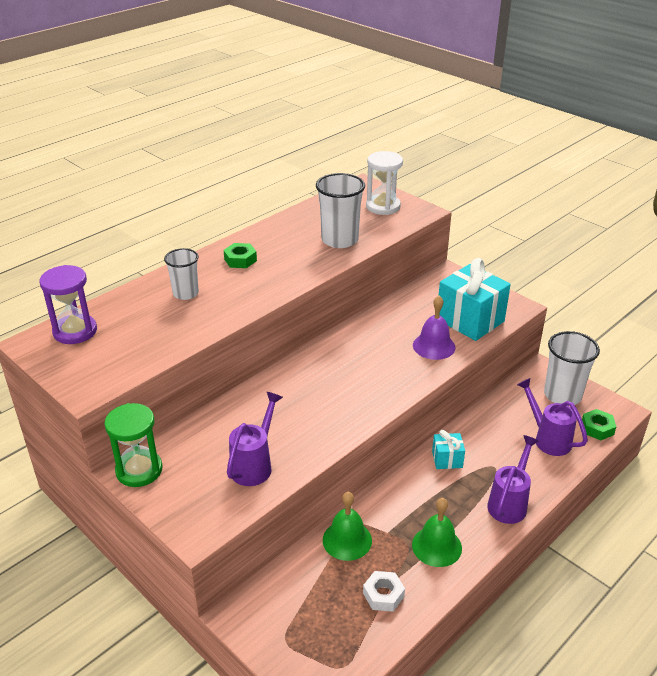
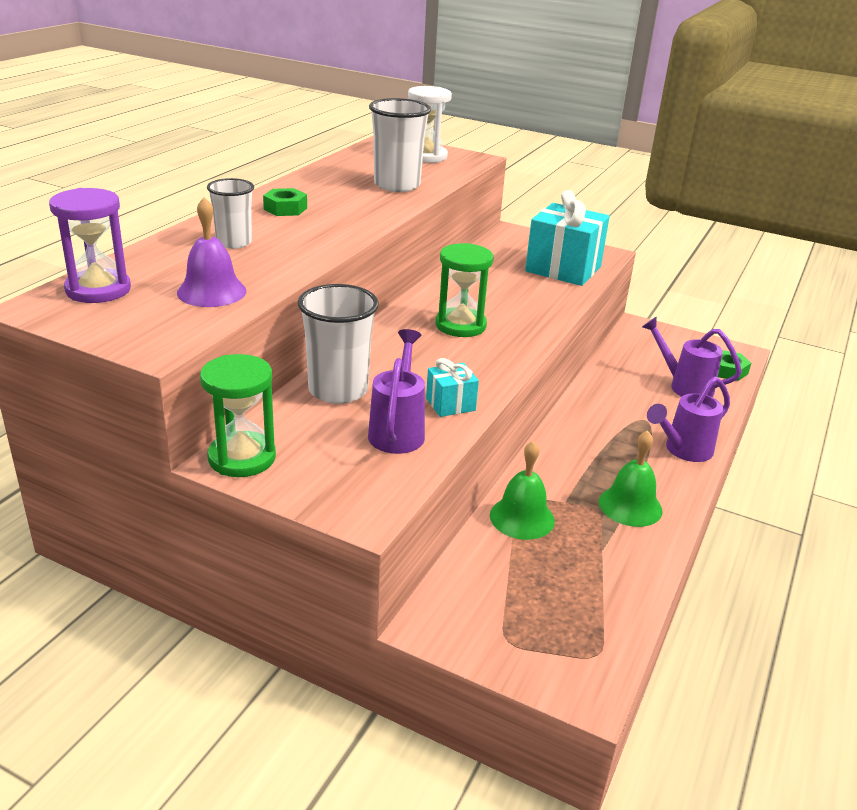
camera: 20 degrees left, 5 degrees down
white nut [363,571,405,612] -> none
purple bell [413,296,455,360] -> purple bell moved to [177,197,246,307]
turquoise gift [432,430,465,469] -> turquoise gift moved to [426,358,479,417]
purple watering can [487,435,539,524] -> purple watering can turned 135 degrees counterclockwise [647,377,730,462]
white cup [544,331,600,406] -> white cup moved to [298,284,379,404]
none -> green hourglass [436,243,494,337]

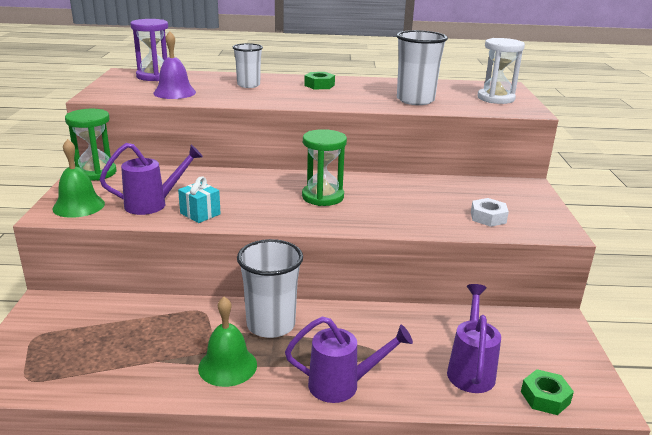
camera: 65 degrees right, 5 degrees down
white cup [298,284,379,404] -> white cup moved to [237,239,303,338]
green bell [490,441,555,540] -> green bell moved to [53,139,105,218]
turquoise gift [525,190,610,286] -> white nut [471,198,509,227]
purple watering can [647,377,730,462] -> purple watering can turned 150 degrees clockwise [285,316,413,403]

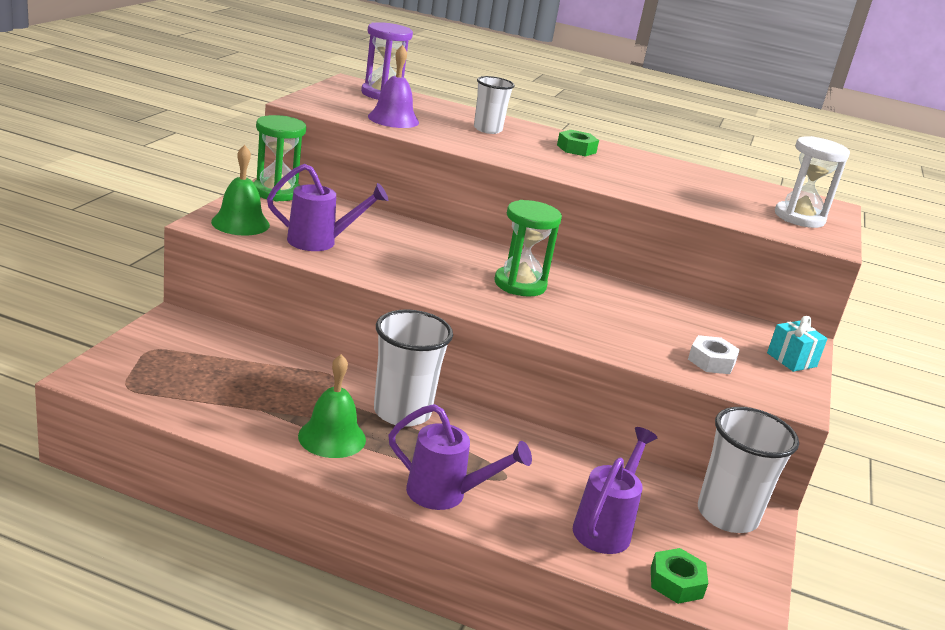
camera: 15 degrees right, 0 degrees up
turquoise gift [178,176,221,223] -> turquoise gift moved to [767,316,828,372]
white cup [396,30,448,105] -> white cup moved to [698,407,799,533]

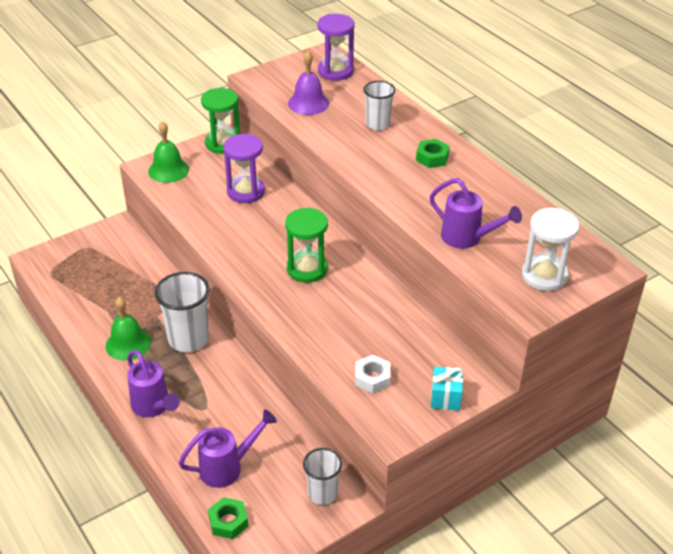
camera: 40 degrees right, 15 degrees up
purple watering can [267,164,388,251] -> purple watering can moved to [430,178,522,249]
white cup [698,407,799,533] -> white cup [303,448,342,505], size x0.63
none -> purple hourglass [223,134,265,203]

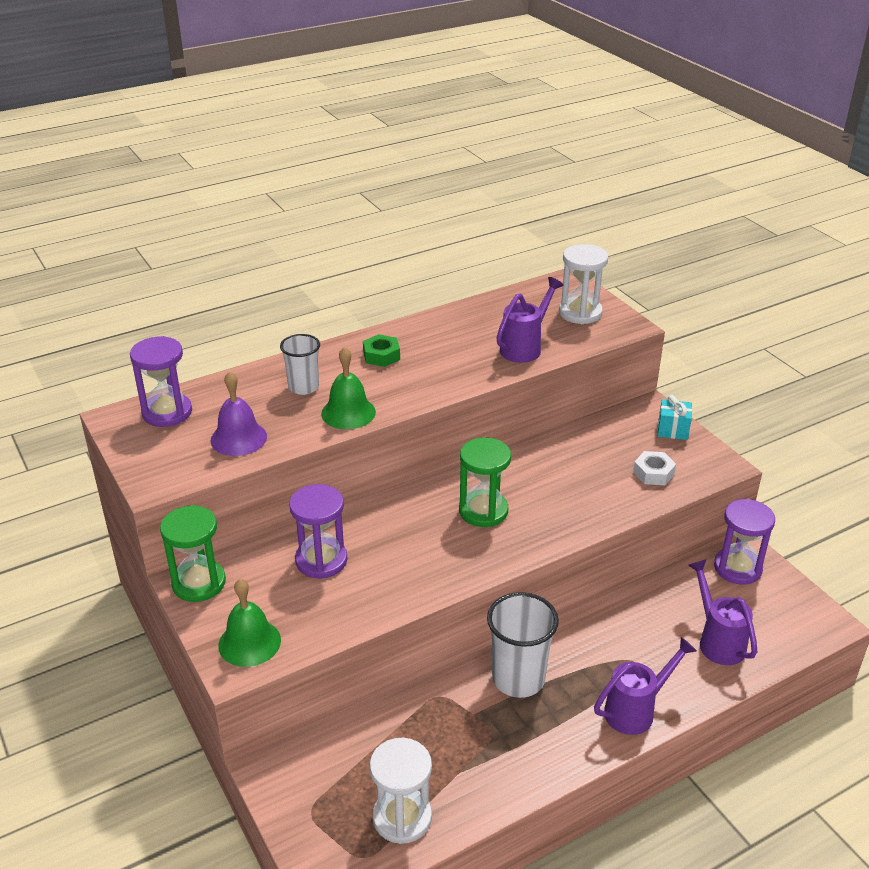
camera: 85 degrees left, 5 degrees down
green bell [106,297,151,361] -> green bell moved to [321,347,376,429]
green nut [208,497,248,539] -> none
white cup [303,448,342,505] -> purple hourglass [714,499,775,585]
none -> white hourglass [370,738,432,844]

